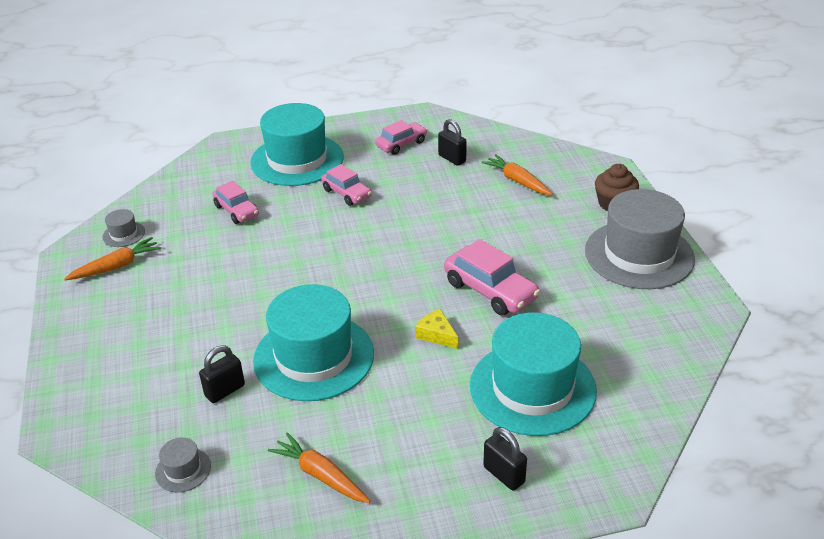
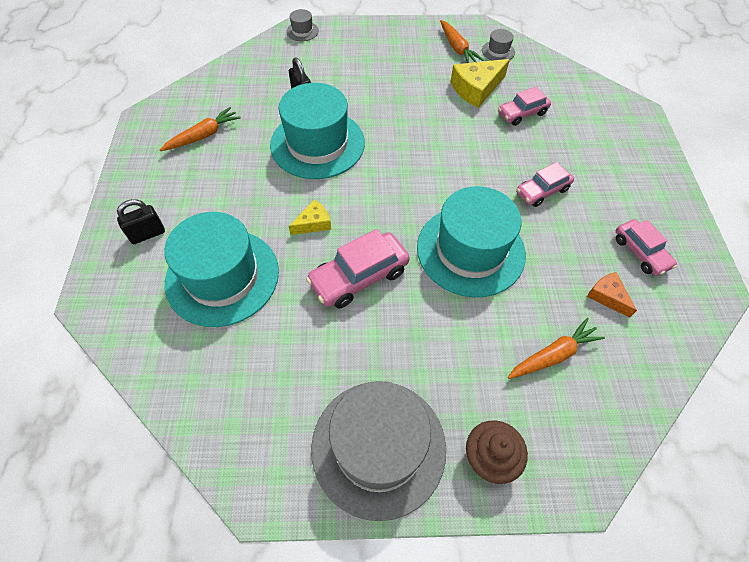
camera: 100 degrees right, 20 degrees up
grey hat [155,437,211,492] -> grey hat moved to [286,9,319,41]
turquoise hat [250,103,343,186] -> turquoise hat moved to [417,186,526,297]
black padlock [438,119,467,166] -> orange cheese [587,272,637,318]
none -> yellow cheese [451,59,510,108]

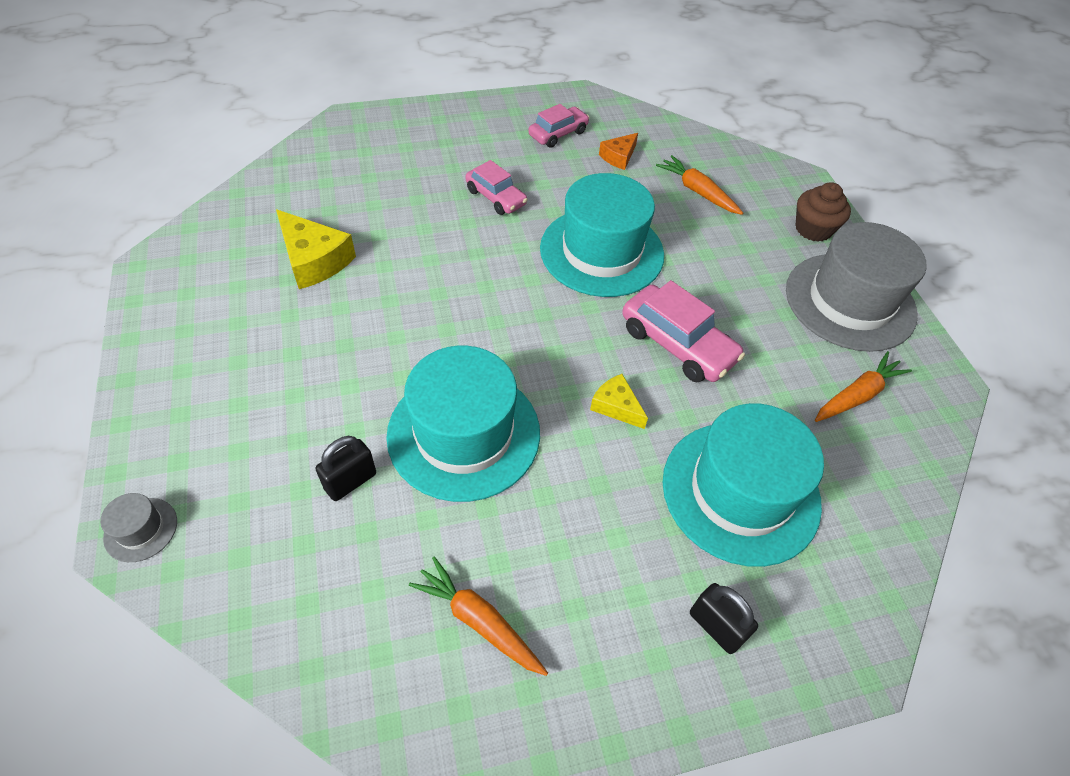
camera: 105 degrees left, 5 degrees down
orange carrot [440,20,484,63] -> orange carrot moved to [815,351,912,422]
grey hat [482,29,515,61] -> none
pink car [498,87,551,126] -> none

